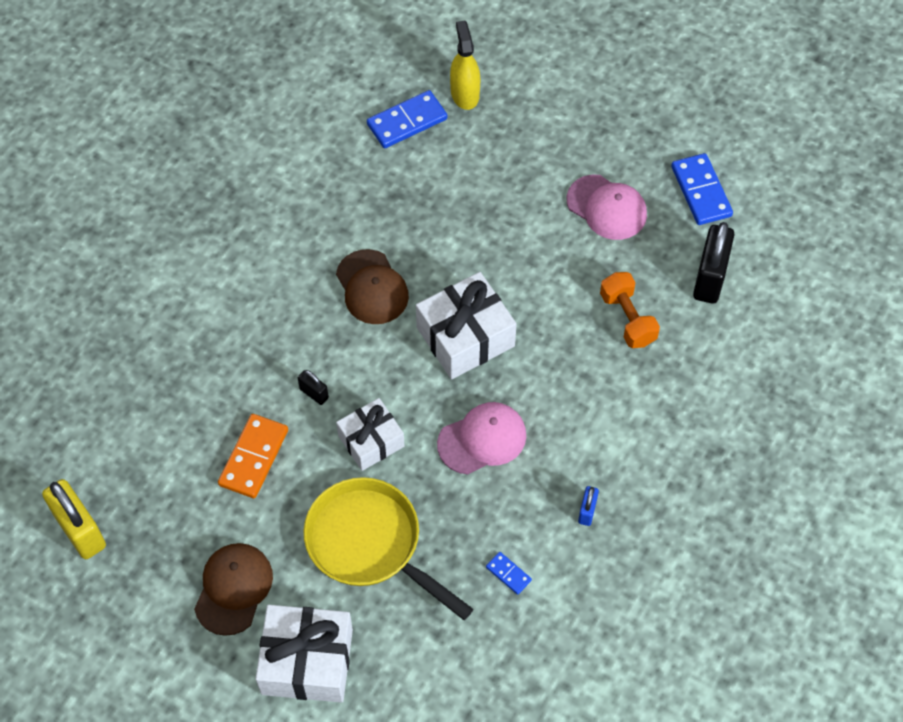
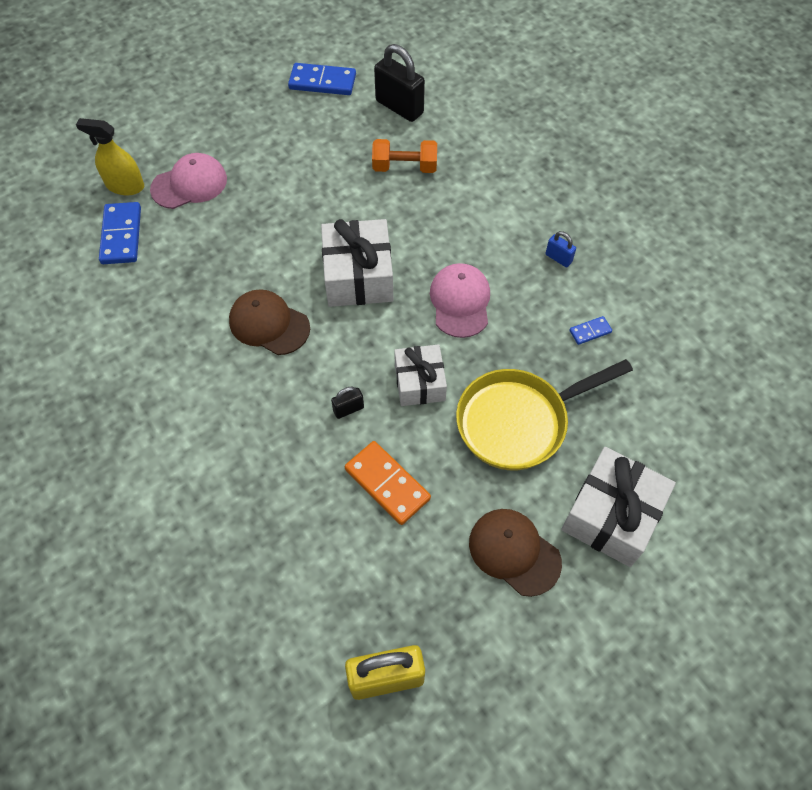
camera: 65 degrees left, 0 degrees up
brown cap [336,249,409,324] -> brown cap turned 150 degrees counterclockwise [229,289,310,355]
pink cap [566,175,647,240] -> pink cap moved to [150,153,227,209]

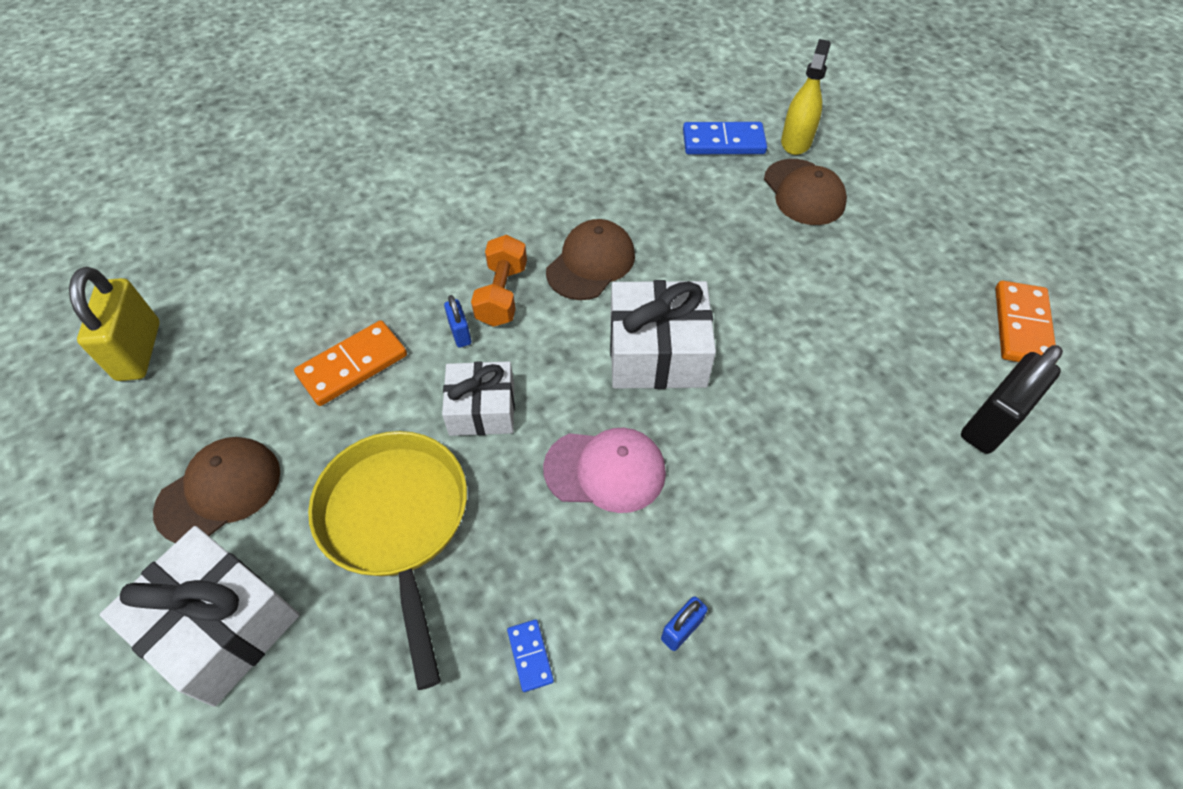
camera: 95 degrees right, 5 degrees down
pink cap [150,153,227,209] -> brown cap [764,159,847,225]
blue domino [288,63,356,95] -> orange domino [995,281,1057,364]
black padlock [331,387,364,419] -> blue padlock [444,295,472,348]
orange dumbbell [372,139,437,173] -> orange dumbbell moved to [471,235,527,327]

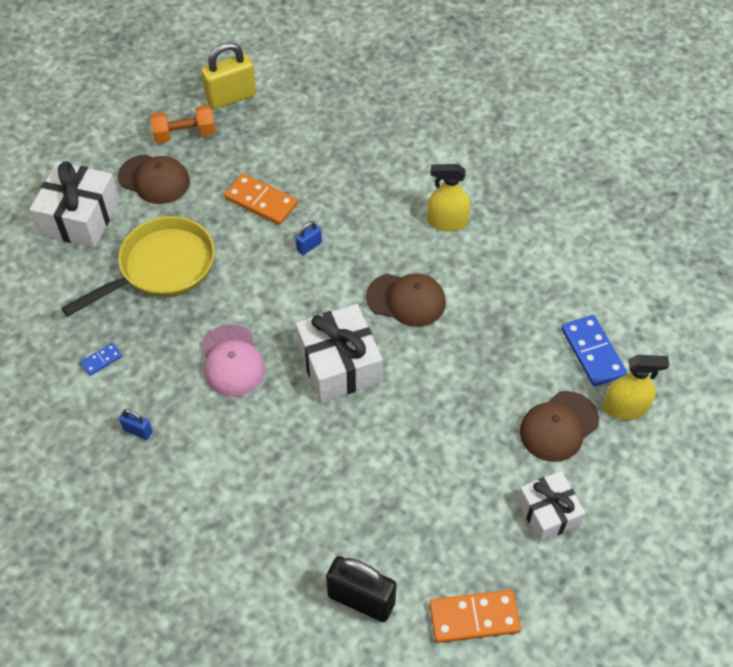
camera: 70 degrees right, 0 degrees up
white gift [442,361,515,436] -> white gift moved to [517,471,585,542]
orange dumbbell [471,235,527,327] -> orange dumbbell moved to [150,105,215,144]
none -> yellow spray bottle [427,164,471,232]

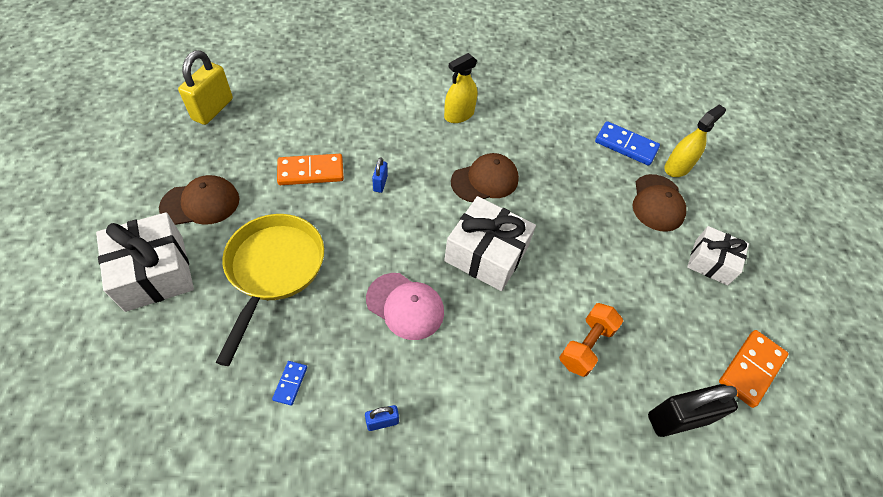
camera: 45 degrees left, 0 degrees up
orange dumbbell [150,105,215,144] -> orange dumbbell moved to [559,303,623,377]

